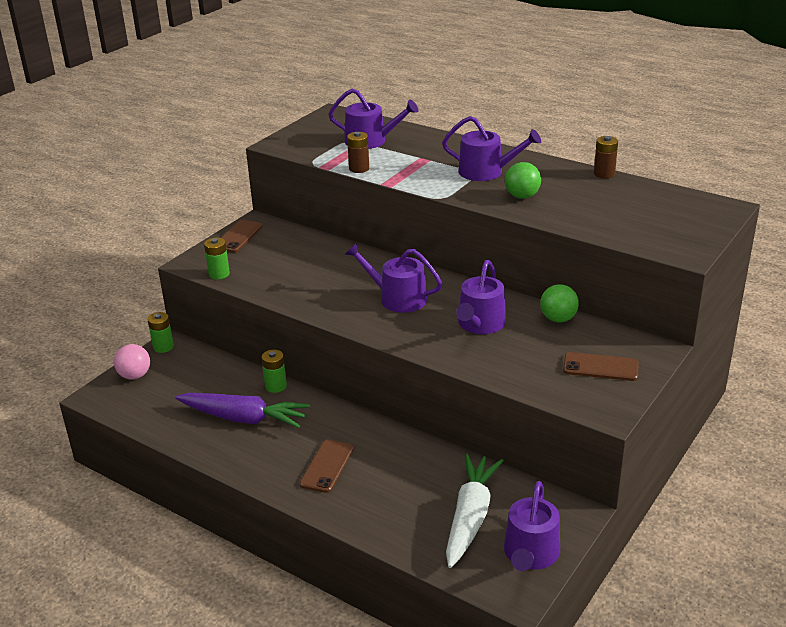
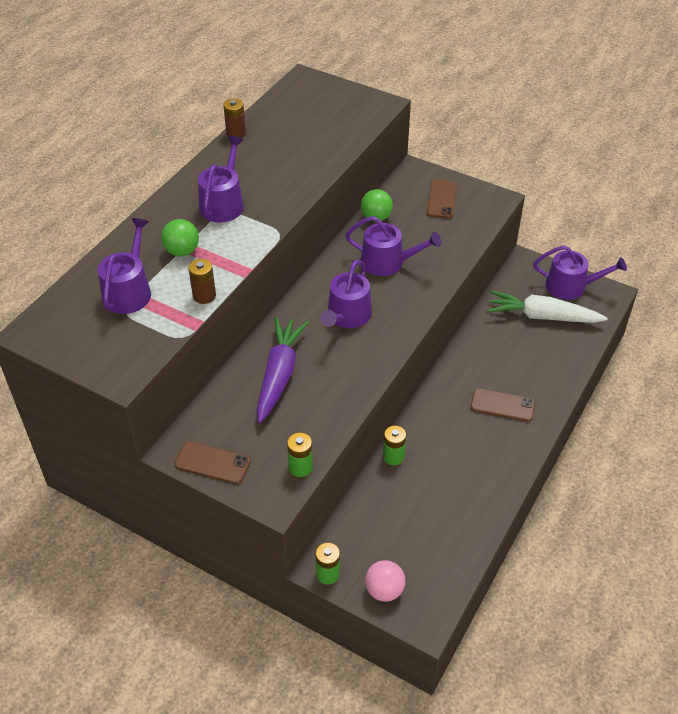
camera: 95 degrees left, 15 degrees up
purple carrot [175,393,310,428] -> purple carrot moved to [257,317,309,423]
green ball [505,162,541,199] -> green ball moved to [161,219,199,256]

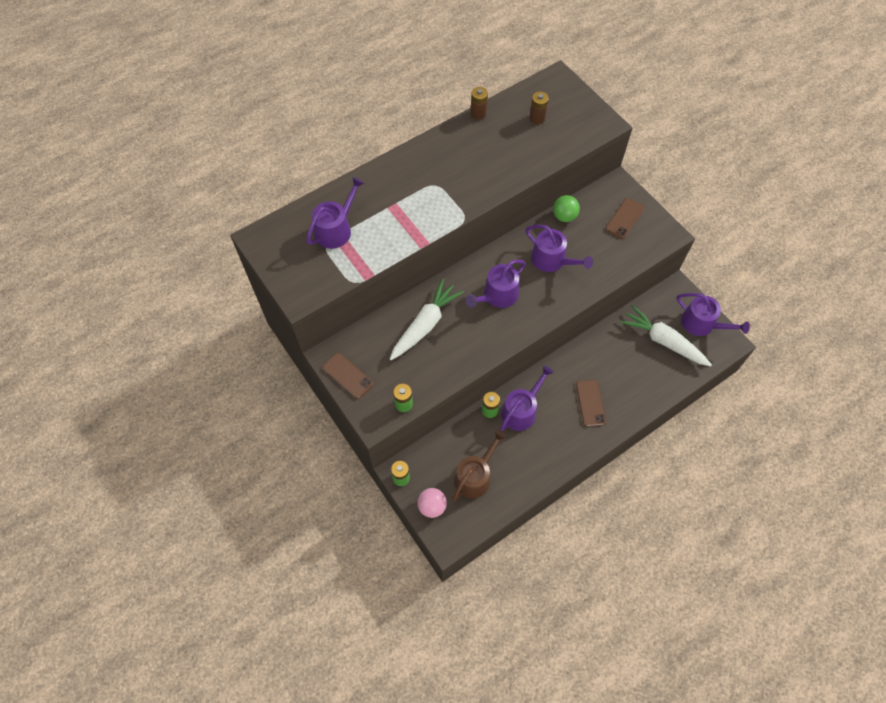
camera: 25 degrees right, 15 degrees up
green ball [161,219,199,256] -> none
brown battery [188,258,216,304] -> brown battery moved to [529,92,549,124]
purple watering can [198,136,244,222] -> purple watering can moved to [500,366,554,431]
purple carrot [257,317,309,423] -> white carrot [390,279,464,360]
brown phone [471,388,535,422] -> brown phone turned 45 degrees clockwise [576,380,606,427]
none -> brown watering can [452,430,507,501]

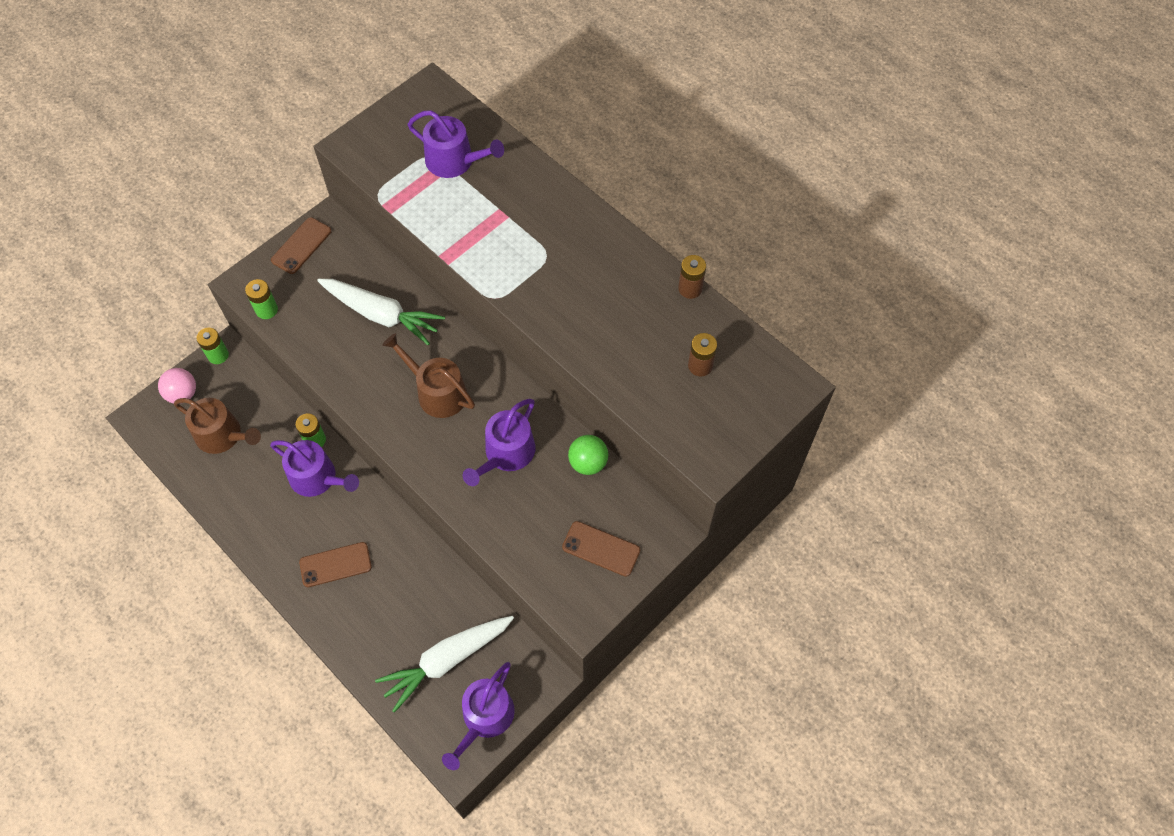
camera: 80 degrees right, 0 degrees up
purple watering can [466,260,526,308] -> brown watering can [383,333,475,418]
white carrot [620,305,712,367] -> white carrot turned 150 degrees counterclockwise [375,616,514,713]

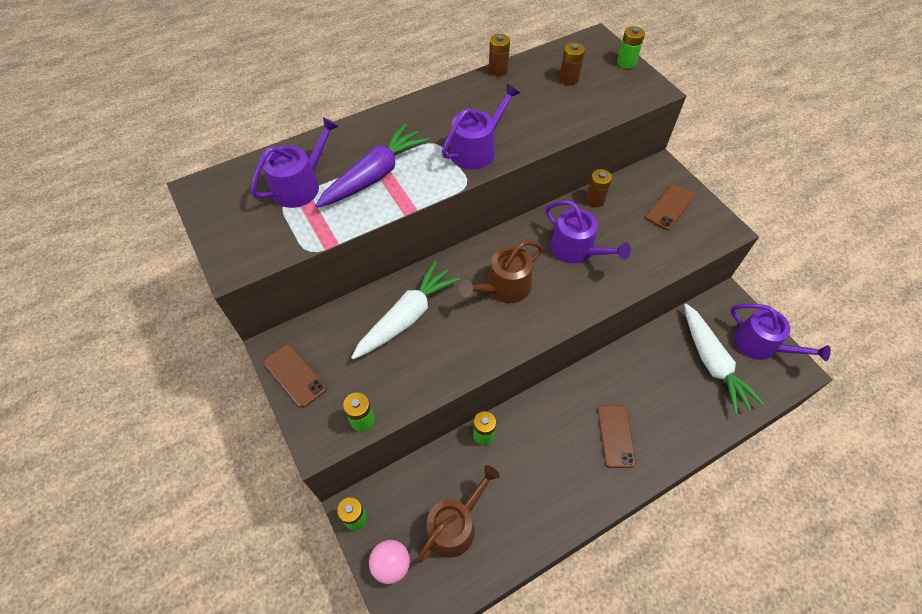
camera: 75 degrees left, 5 degrees down
purple watering can [270,440,359,497] -> purple watering can moved to [442,84,520,170]
green ball [568,435,608,475] -> brown battery [586,169,612,207]
none -> purple carrot [315,123,430,208]
none -> green battery [617,26,645,69]

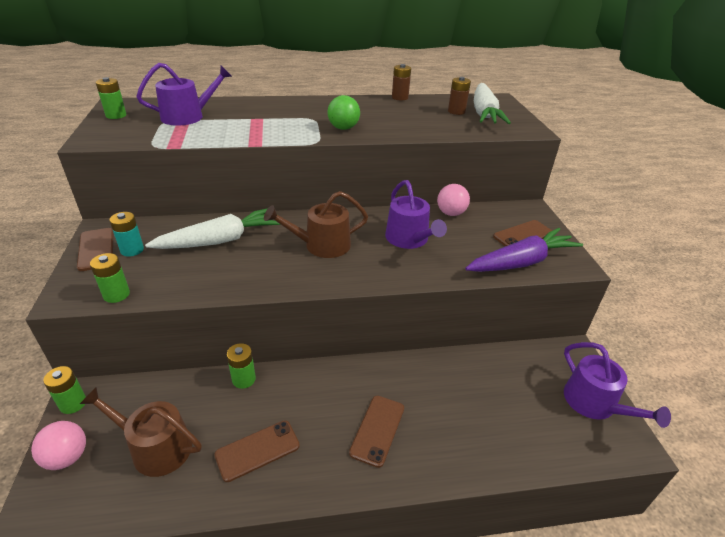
camera: 20 degrees right, 20 degrees down
purple carrot [315,123,430,208] -> purple carrot moved to [465,228,583,272]
brown watering can [417,465,500,563] -> brown watering can turned 135 degrees counterclockwise [80,387,202,477]
purple watering can [442,84,520,170] -> green ball [327,95,360,130]
brown battery [586,169,612,207] -> pink ball [437,184,470,216]
green battery [617,26,645,69] -> green battery moved to [96,77,126,119]
white carrot [684,304,764,415] -> white carrot moved to [474,83,511,124]
none -> turquoise battery [109,212,144,257]
none -> brown phone [214,420,300,482]

